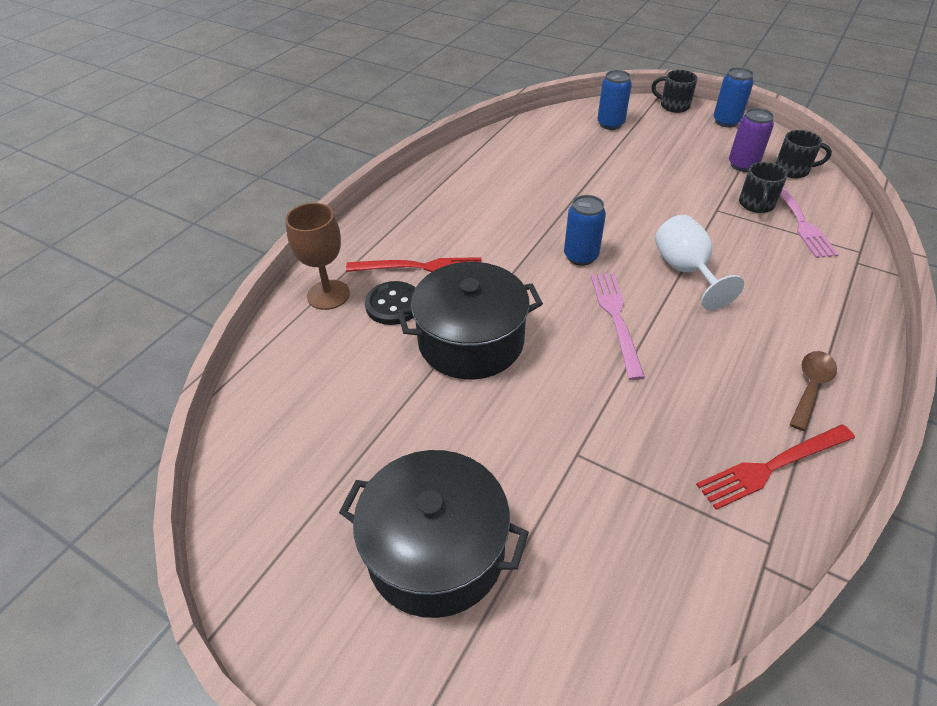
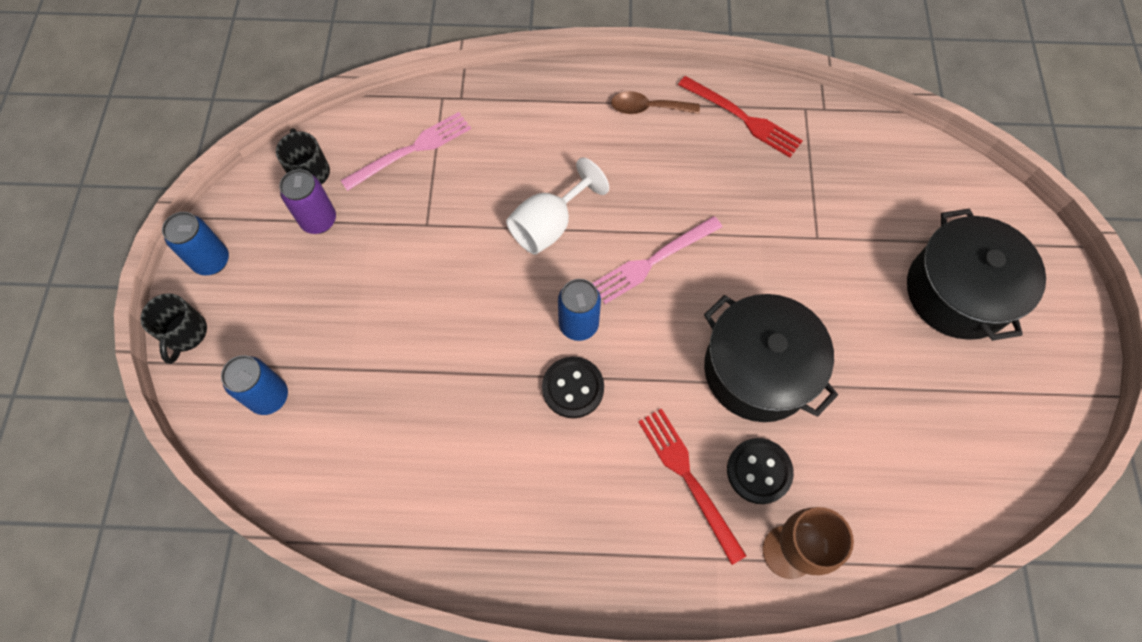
camera: 120 degrees left, 20 degrees up
black mug [739,162,788,213] -> none
none -> black button [542,357,604,418]

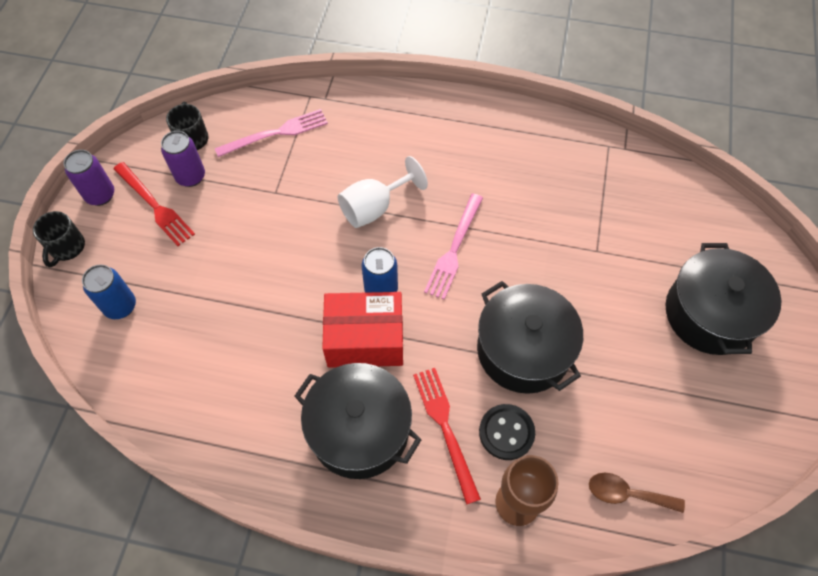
camera: 10 degrees right, 5 degrees down
blue can [162,212,229,275] -> purple can [64,150,114,206]
black button [542,357,604,418] -> red box [322,292,403,368]
pink fork [592,216,722,304] -> pink fork turned 45 degrees counterclockwise [424,193,483,300]
brown spoon [611,91,700,114] -> brown spoon moved to [589,473,685,513]
red fork [678,76,803,157] -> red fork moved to [113,162,195,246]
none -> black pot [294,363,422,479]

